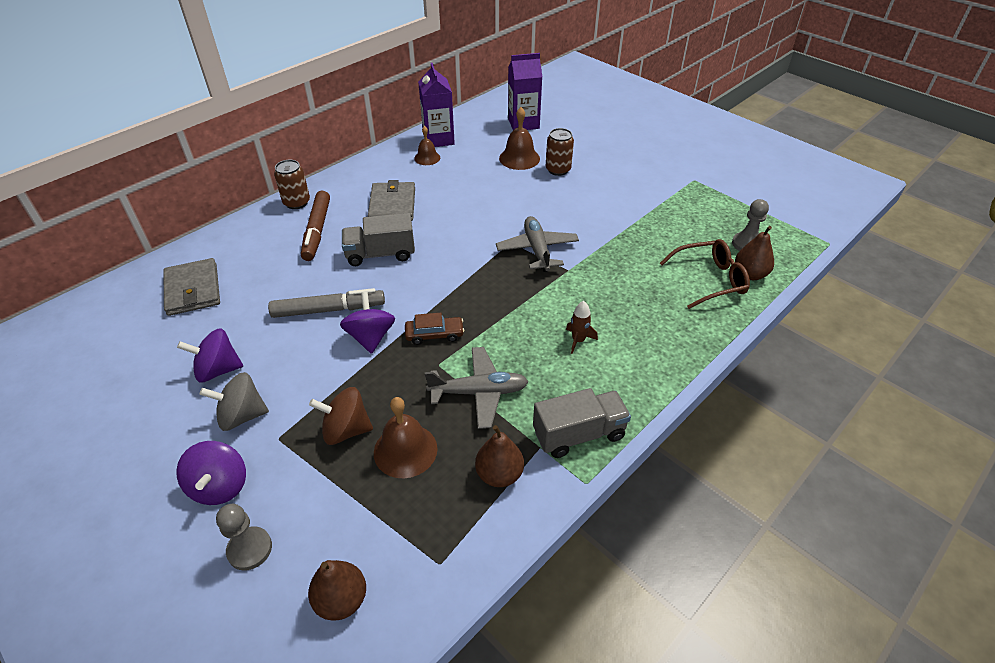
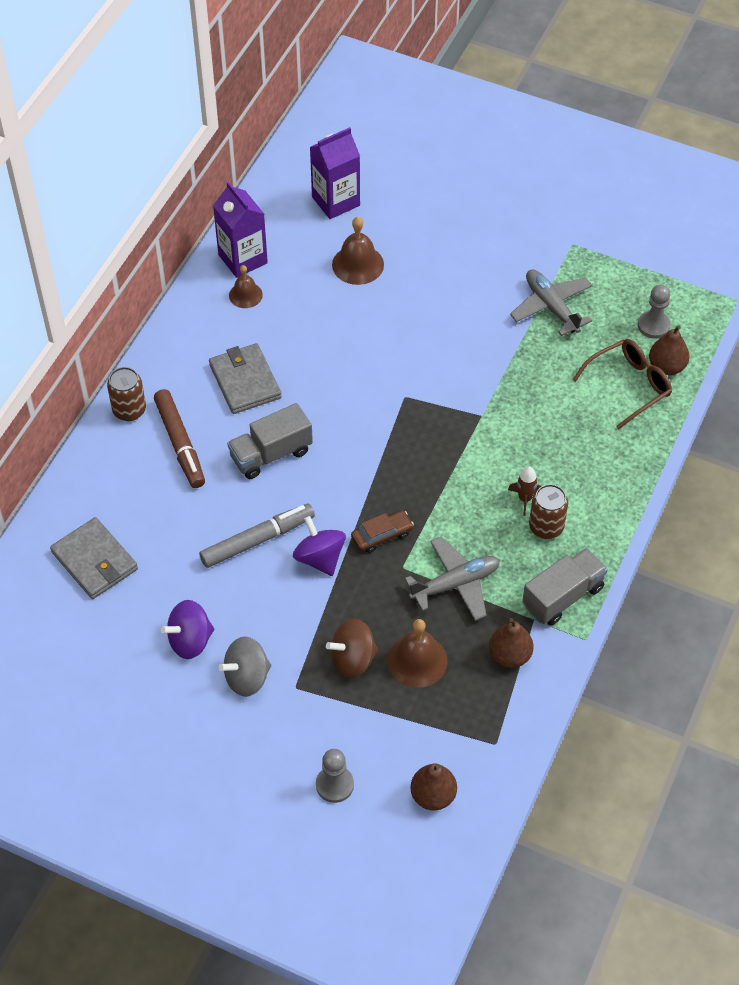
camera: 20 degrees left, 10 degrees up
purple spinning top [176,441,246,505] -> none
grey plane [496,216,579,272] -> grey plane moved to [510,269,592,336]
brown can [546,128,574,176] -> brown can moved to [529,484,568,539]

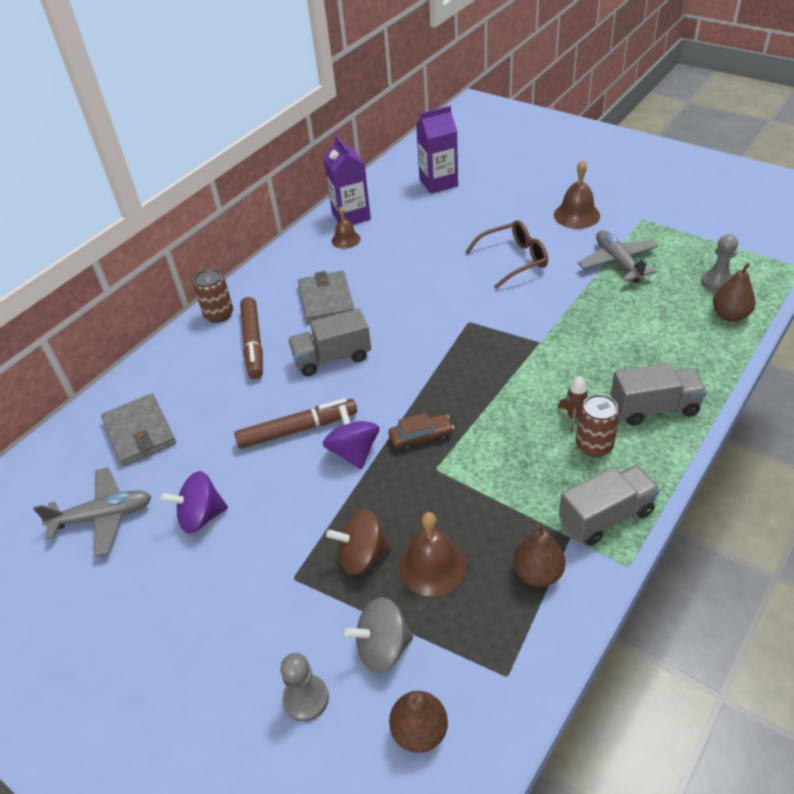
camera: 15 degrees right, 10 degrees down
grey marker [199,504,315,568] -> brown marker [234,398,357,449]
grey spinning top [219,636,271,697] -> grey spinning top moved to [345,597,413,673]
brown bell [332,217,384,285] -> brown bell moved to [554,160,600,229]
grey plane [405,536,500,621] -> grey plane moved to [33,467,151,556]
brown glasses [573,339,672,429] -> brown glasses moved to [465,220,548,289]
none -> grey truck [611,363,707,425]

